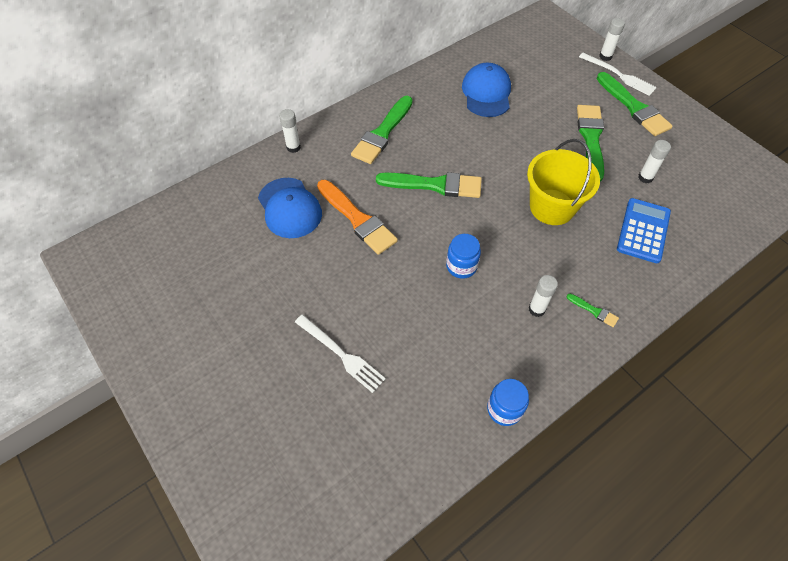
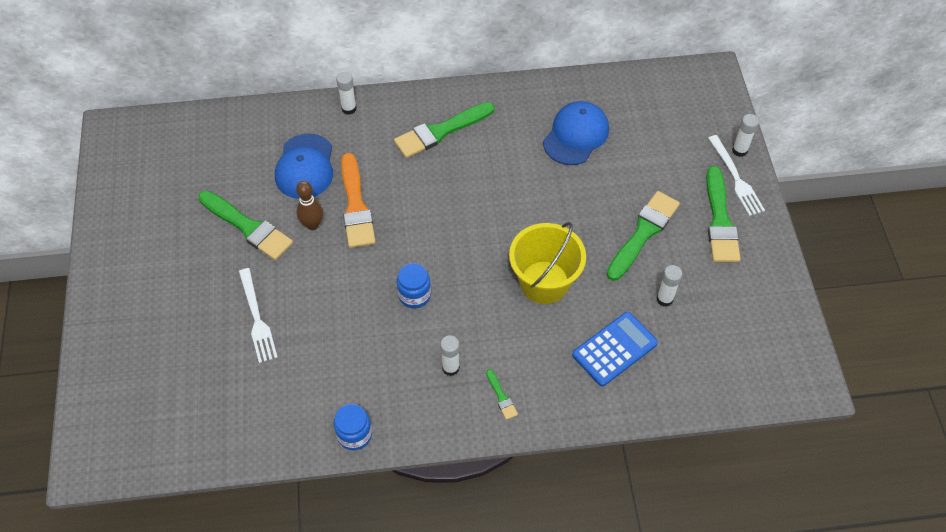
camera: 30 degrees right, 0 degrees up
green brush [376,172,482,198] -> green brush moved to [198,190,293,260]
none -> brown bowling pin [296,181,323,230]

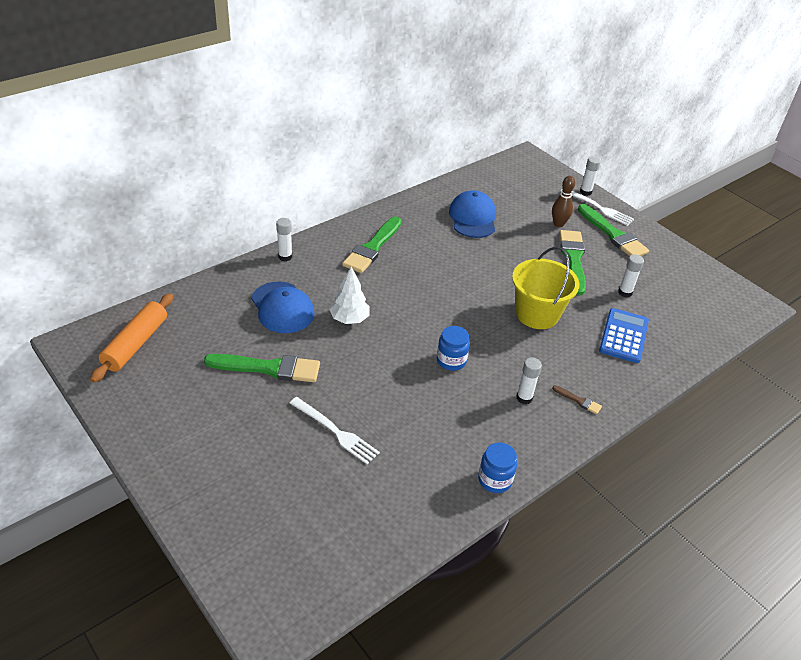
camera: 35 degrees left, 15 degrees down
brown bowling pin [296,181,323,230] -> brown bowling pin moved to [552,176,575,227]
orange brush [341,153,376,248] -> white tree [329,267,370,324]
green brush [486,369,518,420] -> brown brush [552,385,602,414]
none -> orange rolling pin [90,293,173,383]

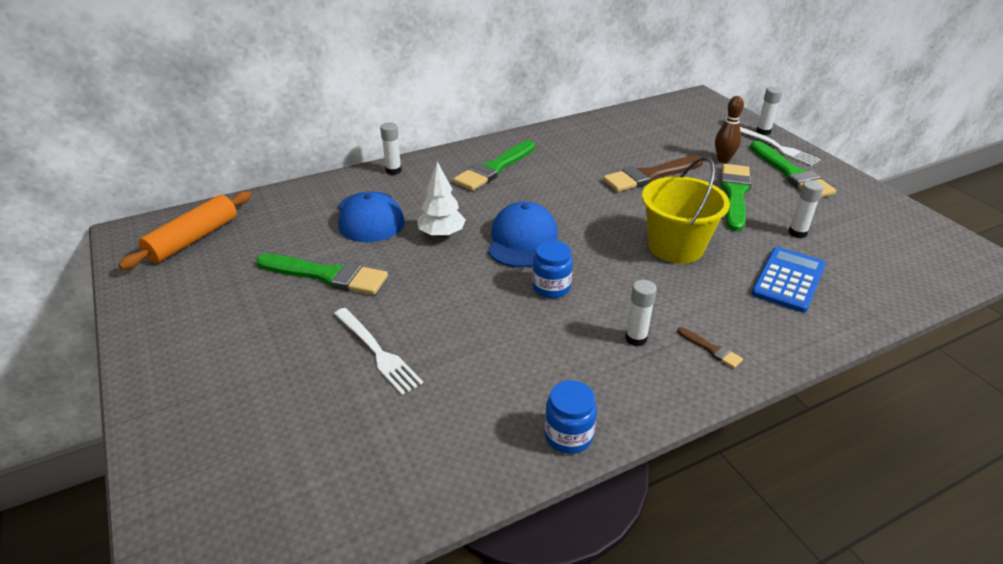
camera: 15 degrees right, 5 degrees down
blue cap [449,190,496,238] -> blue cap moved to [488,201,558,268]
none -> brown brush [603,155,703,192]

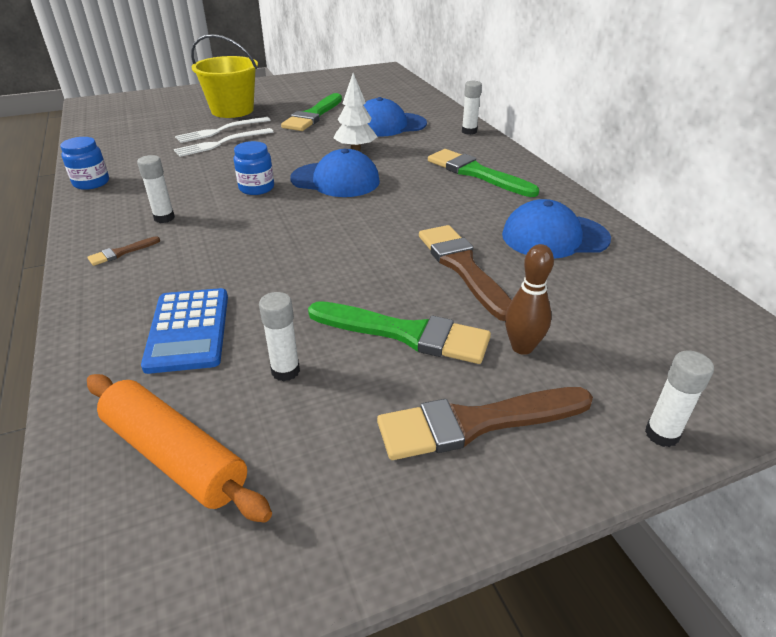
camera: 95 degrees right, 0 degrees up
orange rolling pin [118,191,251,270] -> orange rolling pin moved to [87,374,272,523]
yellow bucket [642,156,730,264] -> yellow bucket moved to [191,34,258,118]
white fork [740,127,821,166] -> white fork moved to [174,128,273,157]
green brush [750,141,836,197] -> brown brush [377,387,593,460]
blue calculator [751,247,826,313] -> blue calculator turned 45 degrees clockwise [141,288,228,374]
none -> blue cap [502,199,611,259]

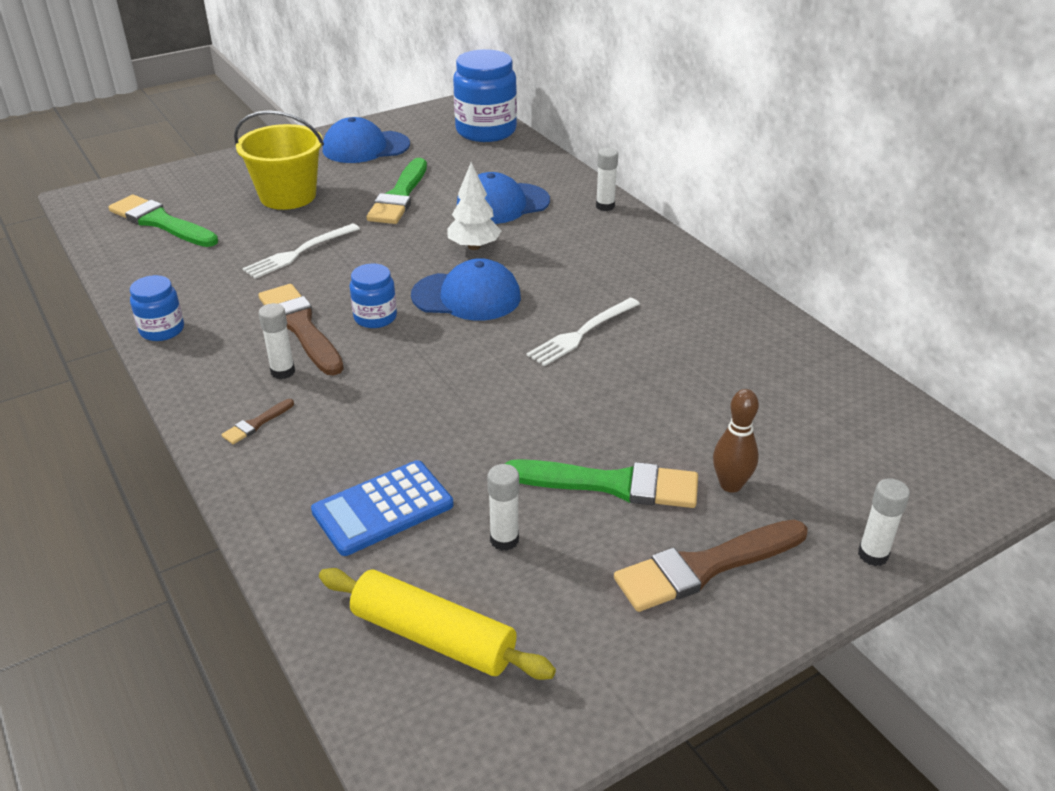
camera: 10 degrees left, 0 degrees up
orange rolling pin [87,374,272,523] -> yellow rolling pin [319,568,556,680]
blue calculator [141,288,228,374] -> blue calculator turned 75 degrees clockwise [311,460,454,556]
white fork [175,117,271,143] -> white fork moved to [527,298,640,366]
brown brush [419,225,512,321] -> brown brush moved to [259,284,344,375]
green brush [428,149,539,197] -> green brush moved to [108,195,218,247]
blue cap [502,199,611,259] -> blue cap moved to [323,117,410,163]
none -> blue jar [453,49,517,142]

